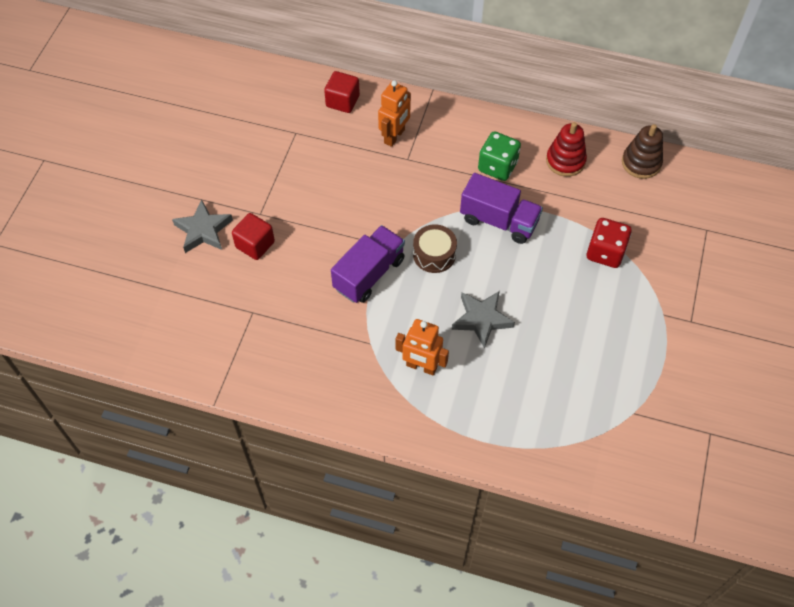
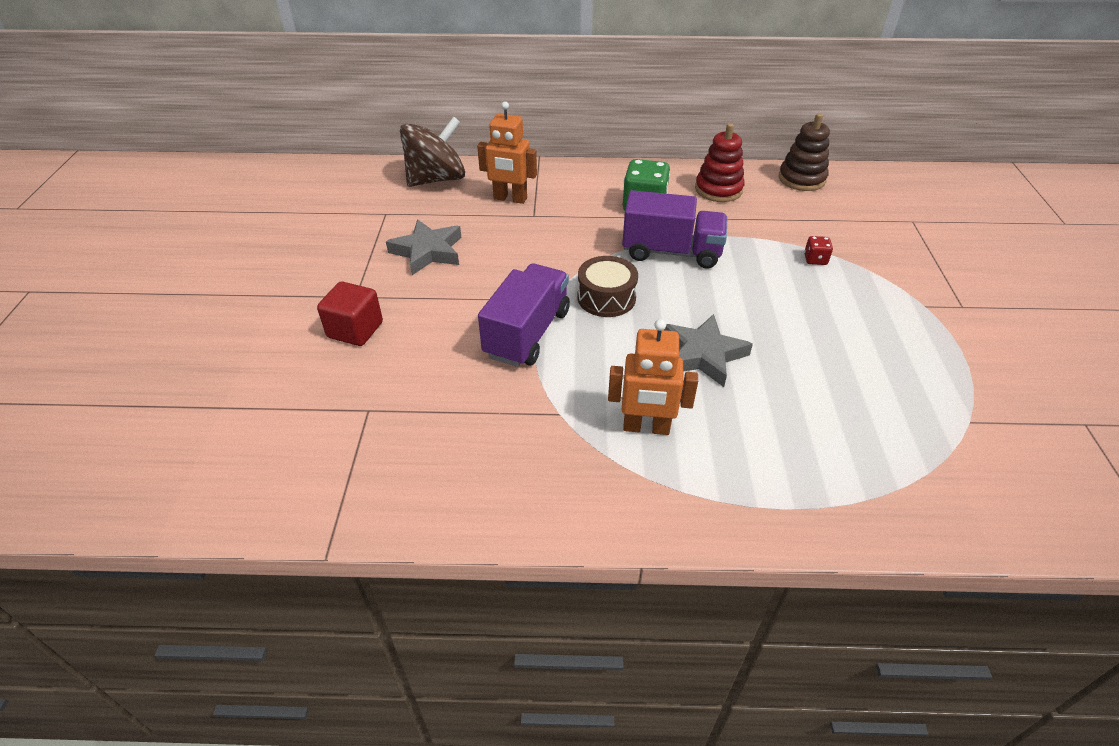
camera: 15 degrees left, 15 degrees down
grey star [172,200,233,253] -> grey star moved to [386,219,462,275]
red cube [324,71,360,113] -> brown spinning top [400,116,465,187]
orange robot [378,80,411,147] -> orange robot turned 90 degrees clockwise [477,101,537,204]
red dice [587,218,632,268] -> red dice [804,236,833,265], size x0.49

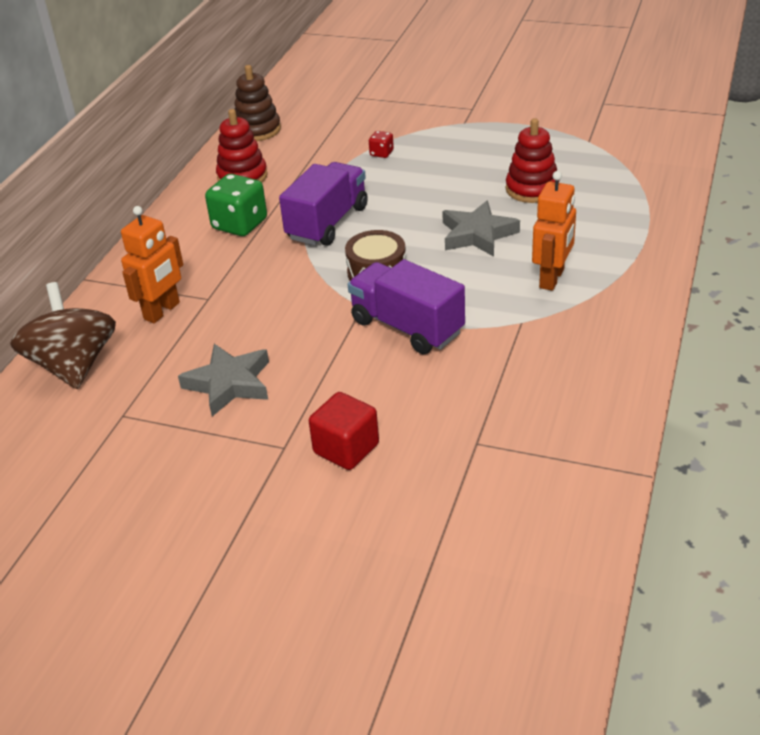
camera: 70 degrees left, 5 degrees down
none -> red stacking toy [506,118,560,203]

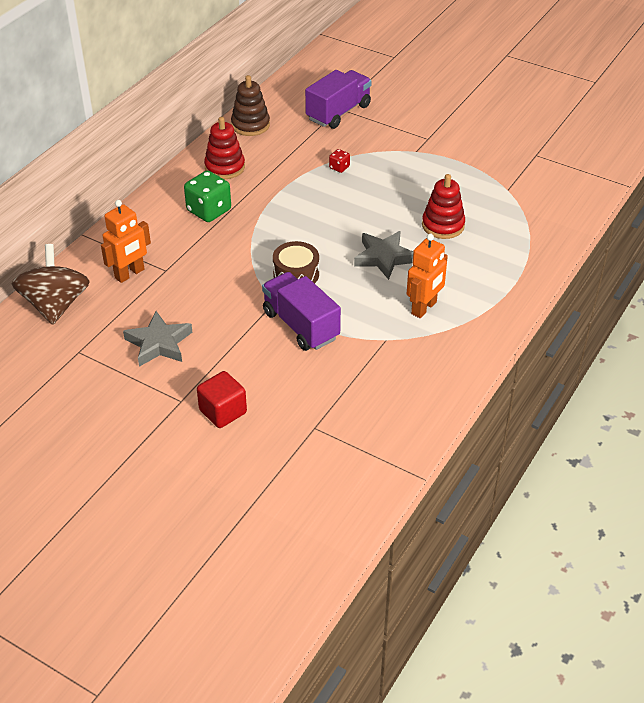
camera: 10 degrees right, 5 degrees up
purple truck [279,162,368,246] -> purple truck moved to [305,70,372,129]

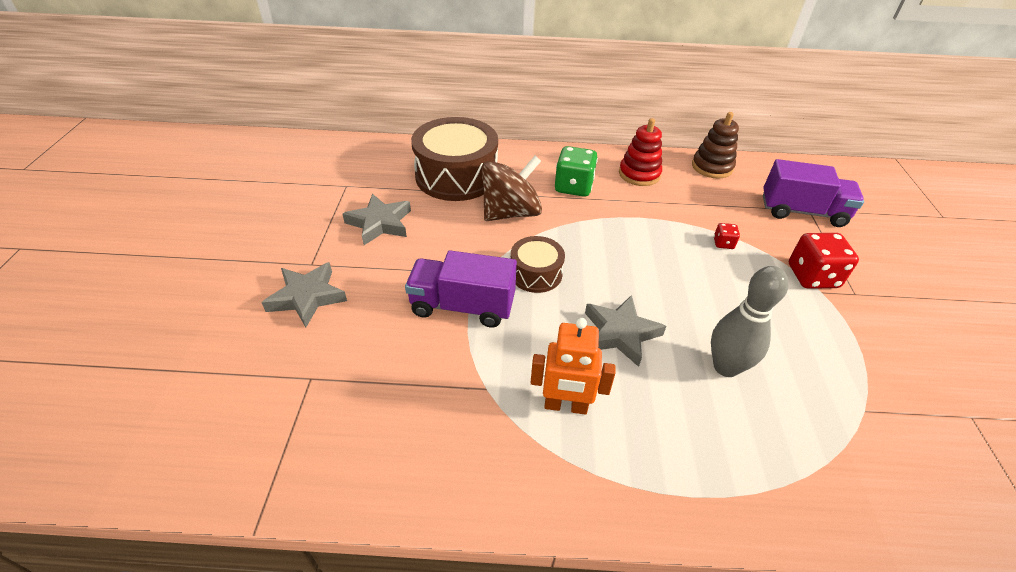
camera: 60 degrees right, 0 degrees up
brown spinning top [12,244,90,325] -> brown spinning top moved to [482,156,542,221]
orange robot [101,200,151,283] -> brown drum [411,117,498,201]
red cube [197,371,247,428] -> grey star [261,262,347,327]
purple truck [262,272,341,351] -> purple truck turned 105 degrees counterclockwise [405,250,517,328]
red stacking toy [422,174,465,239] -> grey bowling pin [711,266,789,377]
none -> red dice [789,233,859,289]

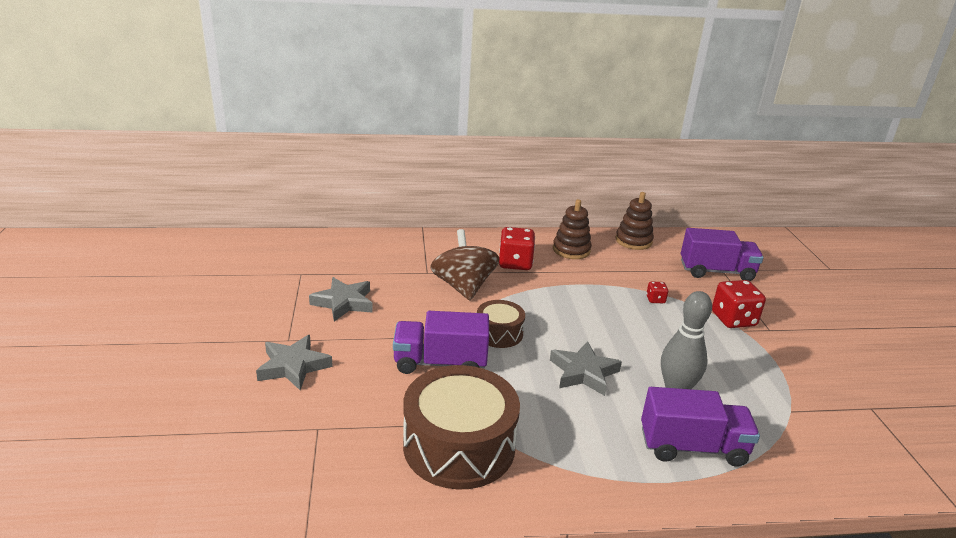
camera: 10 degrees left, 15 degrees down
brown drum [411,117,498,201] -> brown drum moved to [403,365,520,490]
brown spinning top [482,156,542,221] -> brown spinning top turned 60 degrees counterclockwise [430,229,500,301]
orange robot [530,318,616,415] -> none
green dice [555,146,598,197] -> red dice [499,227,535,270]
red stacking toy [619,118,662,186] -> brown stacking toy [553,199,592,259]
none -> purple truck [641,387,760,467]

